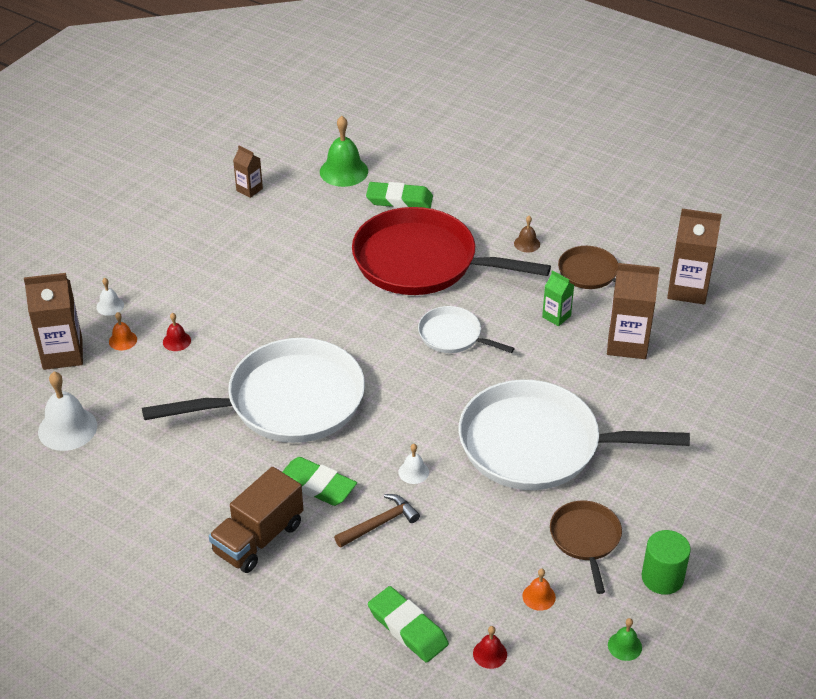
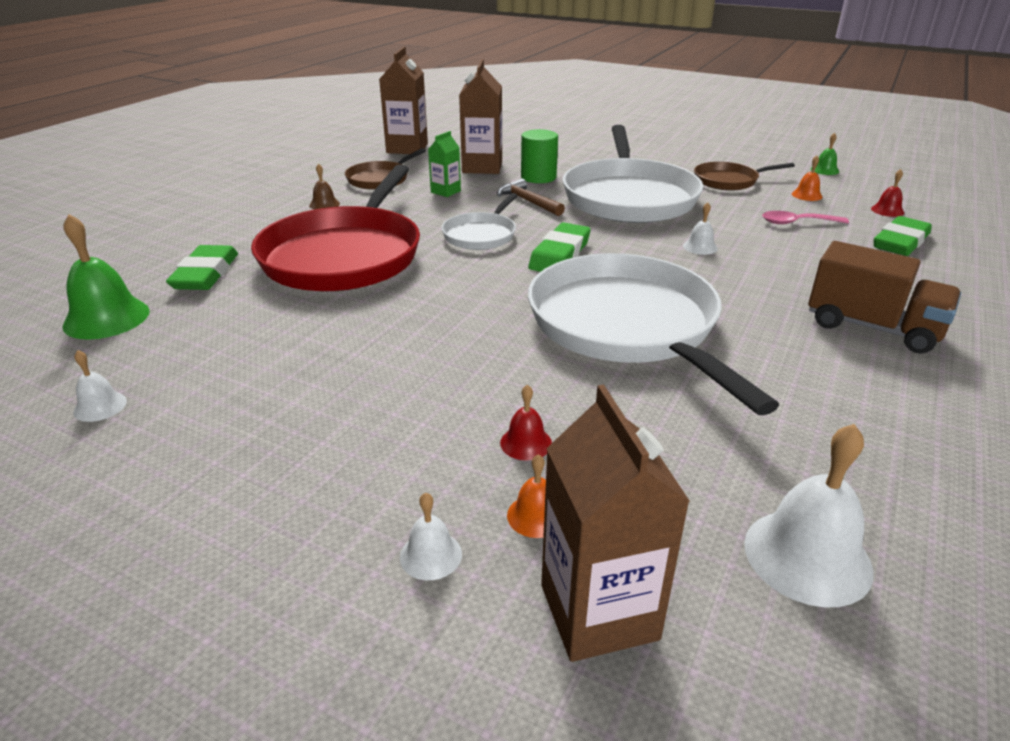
camera: 95 degrees left, 10 degrees down
brown carton [233,146,263,198] -> white bell [73,350,127,422]
green eraser [282,457,357,506] -> green eraser moved to [528,222,591,272]
brown hammer [334,494,420,548] -> brown hammer moved to [497,179,565,216]
green cylinder [642,530,691,595] -> green cylinder moved to [521,129,558,183]
none -> pink spoon [762,211,849,224]

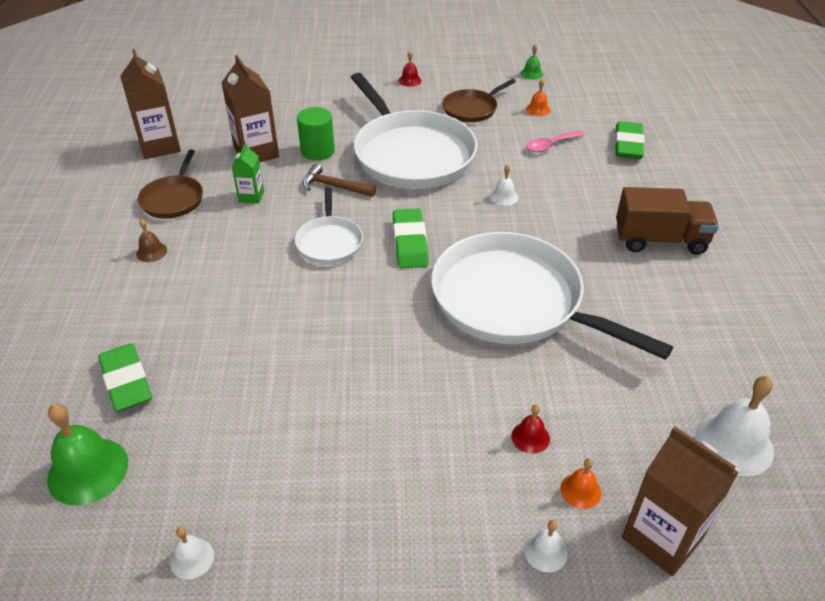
camera: 30 degrees left, 10 degrees up
red pan [251,164,420,291] -> none
red bell [871,169,904,217] -> red bell moved to [399,51,422,87]

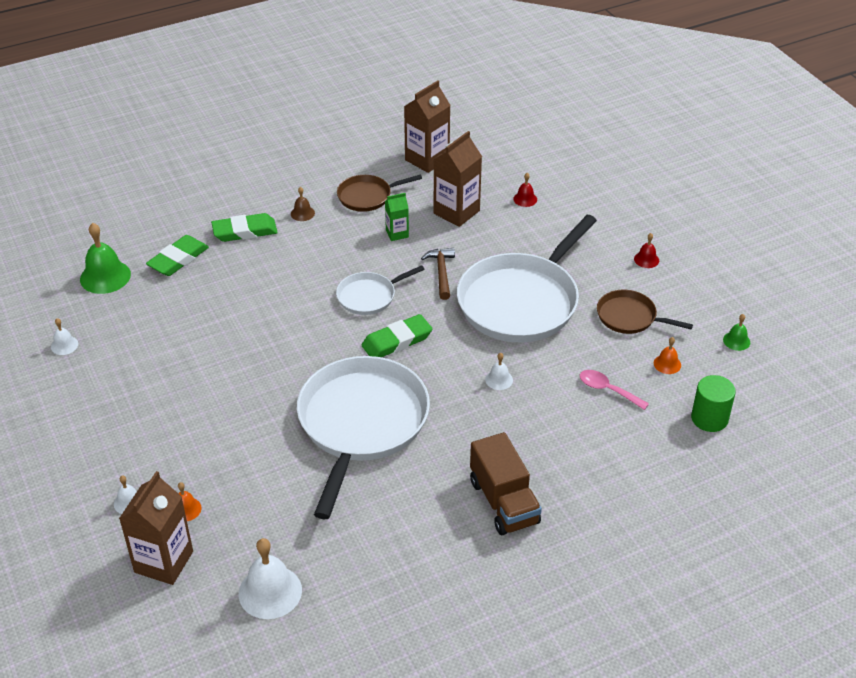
camera: 65 degrees right, 0 degrees up
green cylinder [297,107,335,160] -> green cylinder moved to [691,375,736,432]
red bell [511,404,550,454] -> red bell moved to [513,173,537,207]
green eraser [615,121,645,159] -> green eraser moved to [211,213,278,242]

